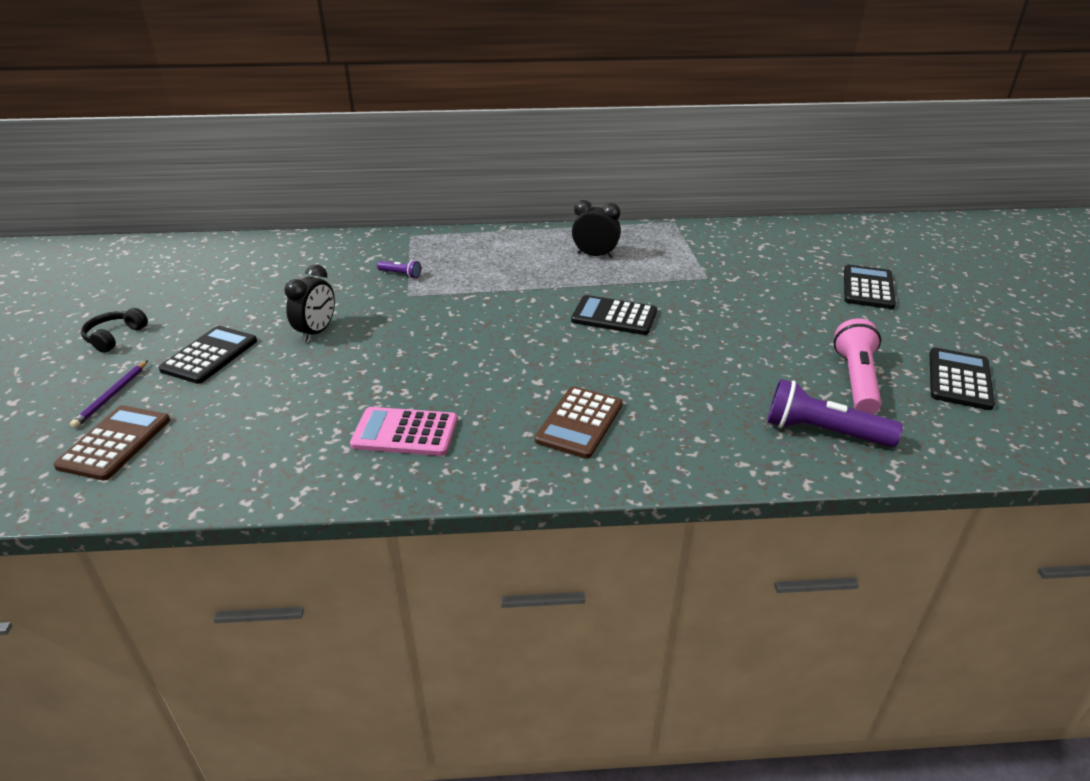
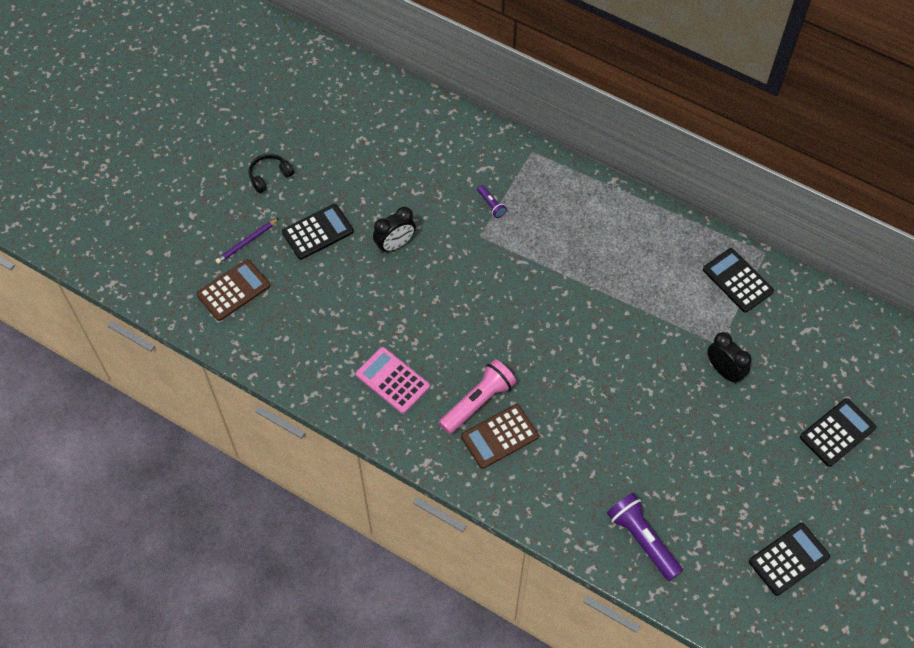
camera: 35 degrees right, 25 degrees up
black calculator [571,295,657,335] -> black calculator moved to [703,248,774,313]
black clock [572,200,621,258] -> black clock moved to [707,332,752,384]
pink flashlight [833,318,881,414] -> pink flashlight moved to [439,359,516,434]

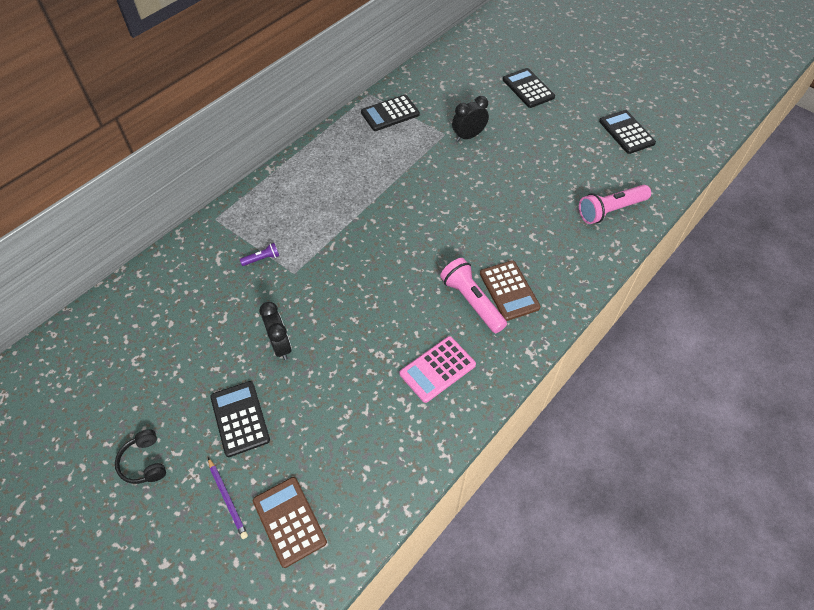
camera: 80 degrees left, 5 degrees down
purple flashlight [607,493,683,581] -> pink flashlight [579,185,651,224]

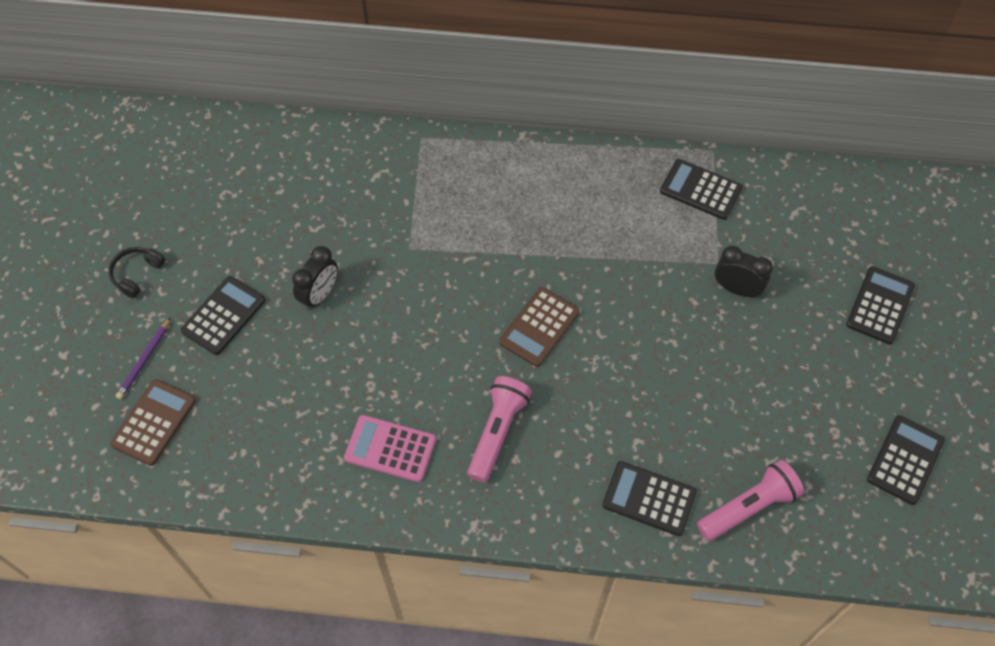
camera: 55 degrees right, 5 degrees up
purple flashlight [240,243,279,266] -> none
brown calculator [480,260,541,321] -> brown calculator moved to [499,287,579,367]
pink flashlight [579,185,651,224] -> pink flashlight turned 120 degrees clockwise [697,460,804,541]
none -> black calculator [602,461,697,536]

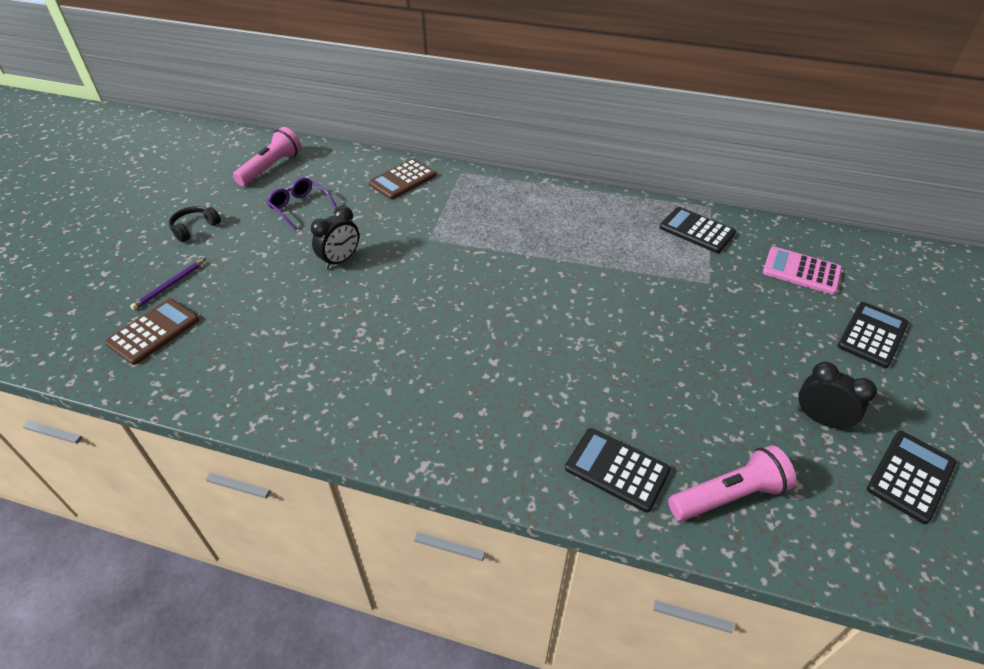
camera: 10 degrees right, 15 degrees down
black calculator [181,276,265,355] -> none
pink calculator [344,415,436,482] -> pink calculator moved to [763,247,842,295]
pink flashlight [467,376,532,483] -> pink flashlight moved to [233,127,301,186]
brown calculator [499,287,579,367] -> brown calculator moved to [368,159,436,199]
black clock [715,246,773,298] -> black clock moved to [797,362,877,431]
none -> purple glasses [267,178,337,230]

